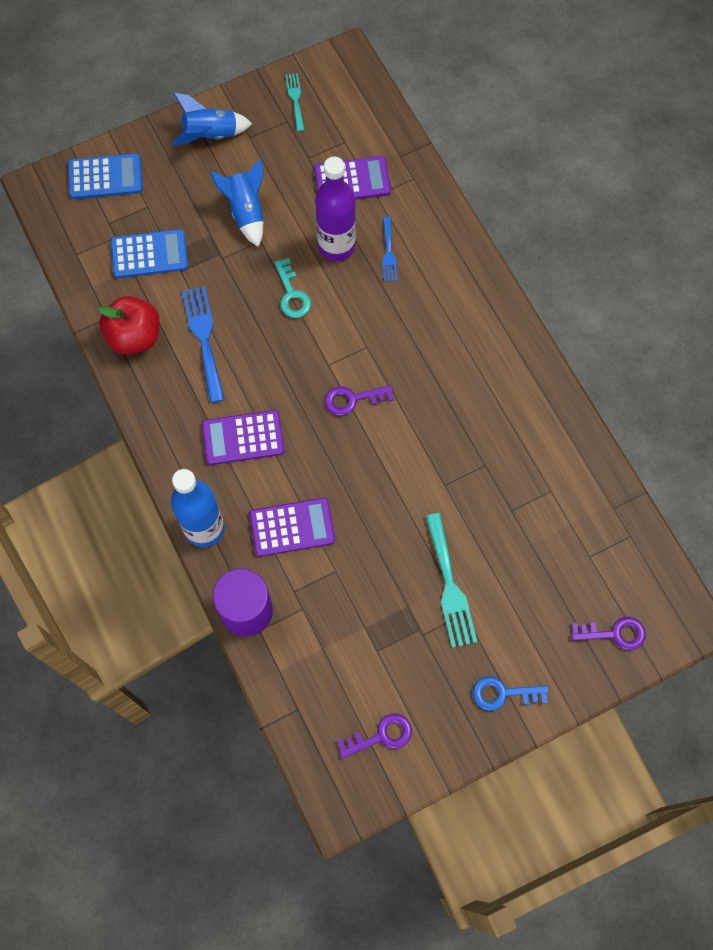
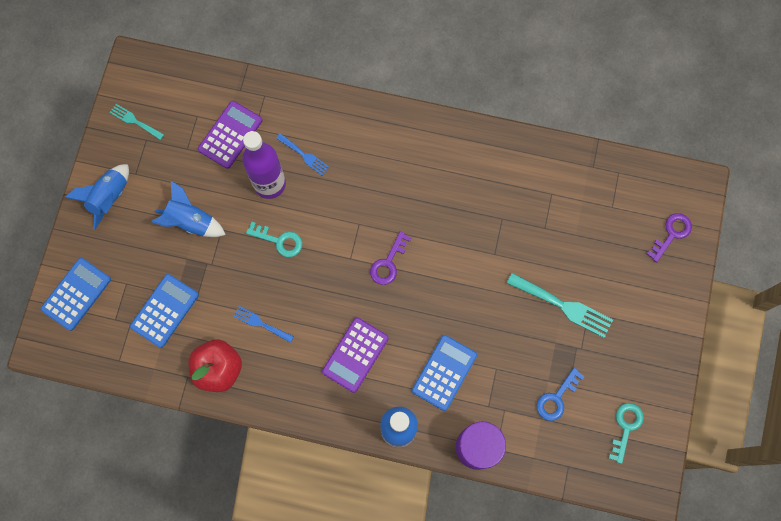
camera: 50 degrees left, 5 degrees up
blue fork [182,286,225,403] -> blue fork [233,306,294,343], size x0.58
purple calculator [250,498,335,557] -> blue calculator [412,335,477,411]
purple key [337,713,412,758] -> turquoise key [609,403,644,464]
blue key [473,676,548,711] -> blue key moved to [536,368,585,421]

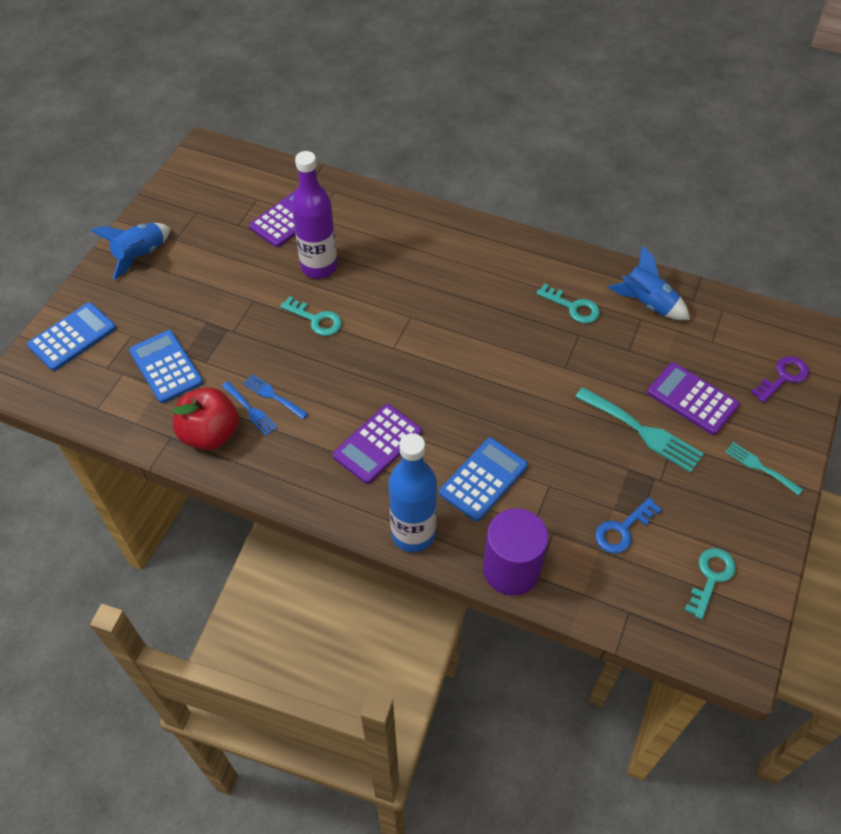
camera: 10 degrees right, 20 degrees down
turquoise fork [109,104,164,140] -> turquoise fork moved to [725,442,803,496]
blue calculator [130,274,199,348] -> blue calculator turned 75 degrees counterclockwise [129,330,203,403]
blue rocket [151,181,226,237] -> blue rocket moved to [608,245,690,320]
blue fork [276,133,329,175] -> blue fork moved to [222,381,278,436]
purple key [370,231,411,285] -> none
none -> turquoise key [536,283,600,324]
none -> purple calculator [647,362,739,435]

